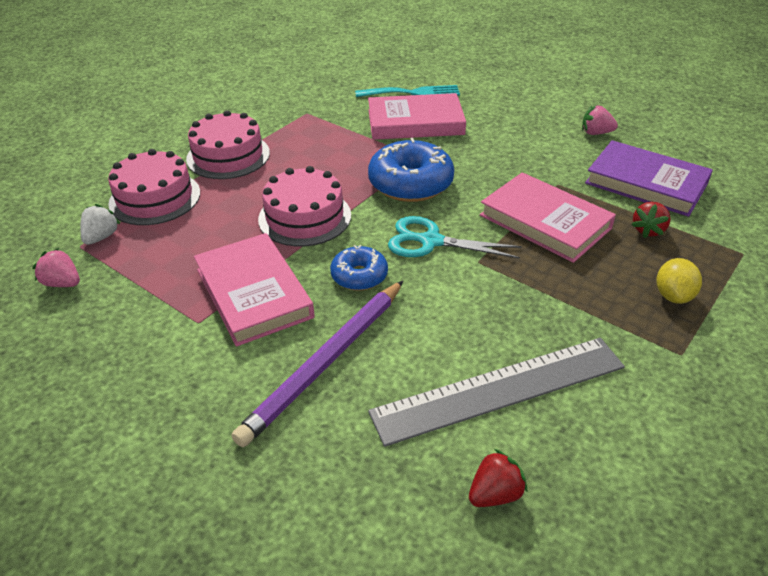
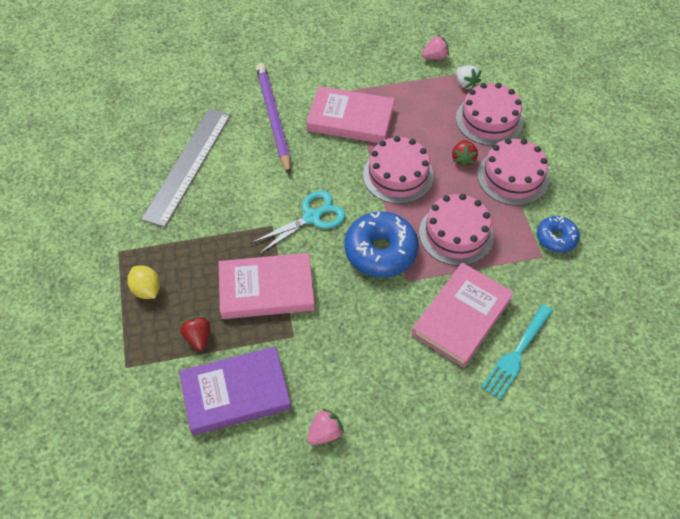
camera: 130 degrees right, 15 degrees up
blue donut [330,245,388,291] -> blue donut moved to [537,216,580,253]
red strawberry [469,449,527,507] -> red strawberry moved to [452,140,478,168]
none -> pink cake [419,194,494,266]

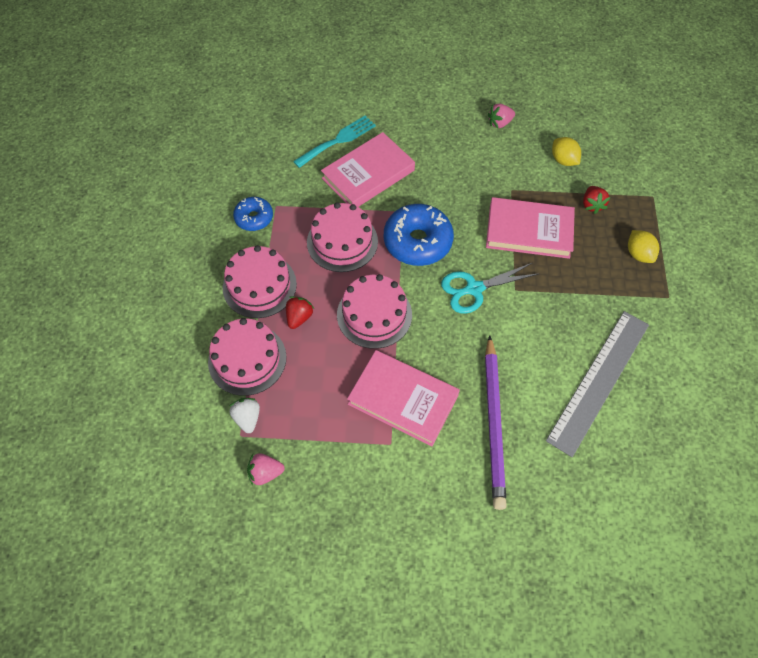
camera: 165 degrees left, 5 degrees up
purple book [179,346,291,435] -> yellow lemon [552,137,581,166]

